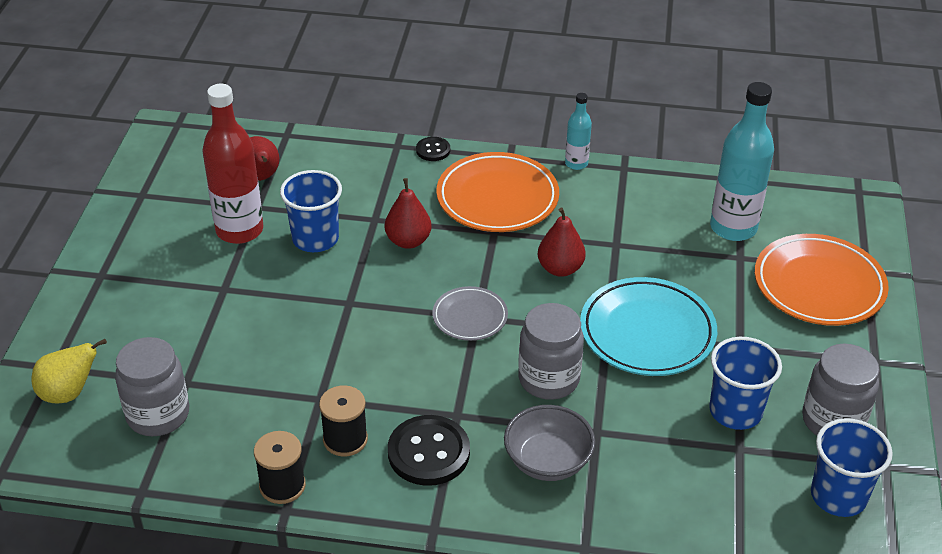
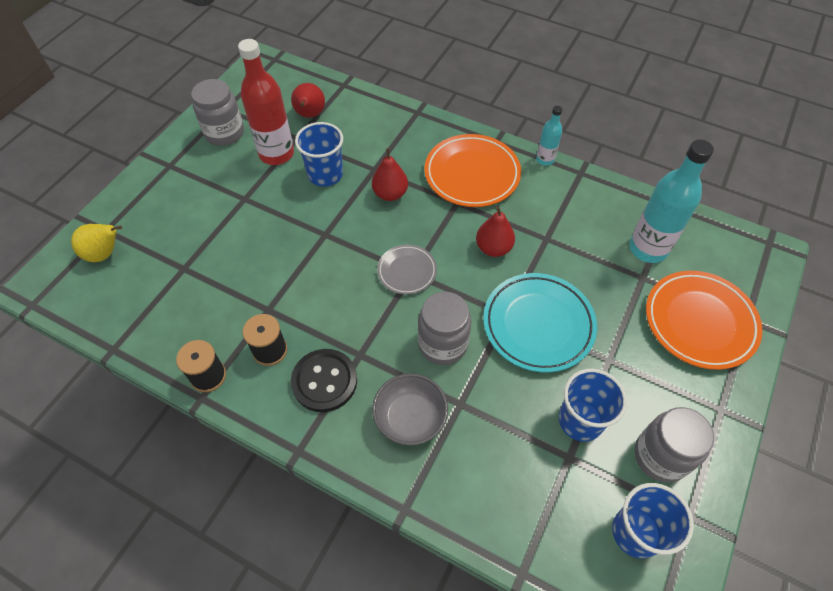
camera: 20 degrees right, 15 degrees up
grey jar [115,337,189,436] -> grey jar moved to [191,79,244,146]
black button [416,137,450,161] -> none

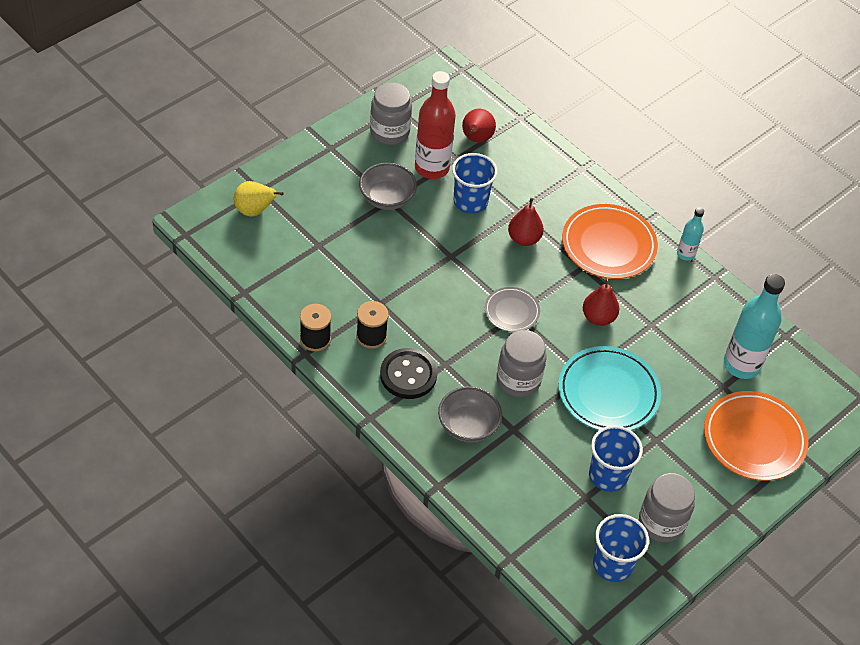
camera: 15 degrees right, 5 degrees down
none -> grey bowl [359,163,417,210]

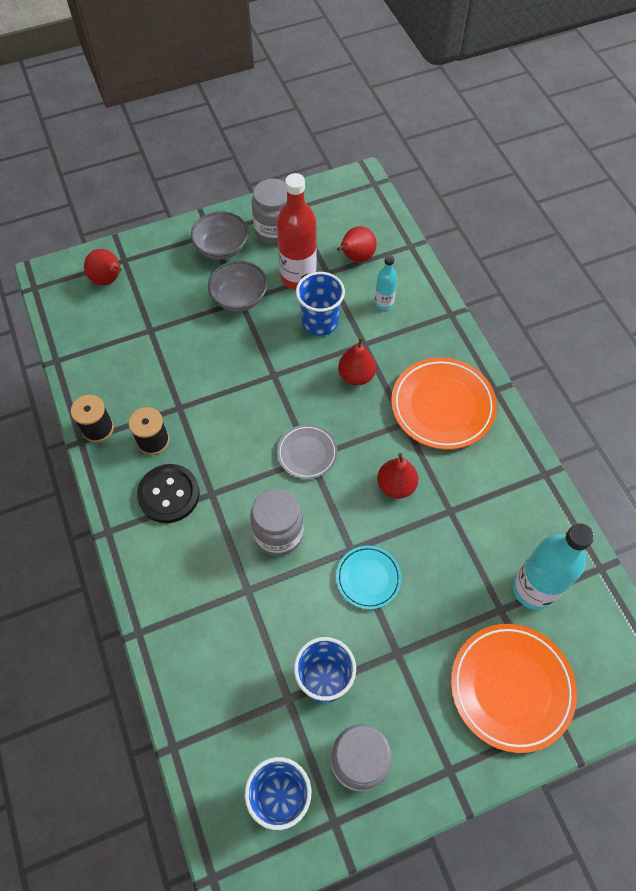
camera: 25 degrees right, 10 degrees up
yellow pear [234,181,284,217] -> red pear [84,249,122,285]
grey bowl [438,386,502,443] -> grey bowl moved to [191,211,248,260]
turquoise plate [558,346,661,431] -> turquoise plate [336,546,402,609], size x0.56
turquoise bottle [677,207,704,261] -> turquoise bottle moved to [375,255,397,310]

